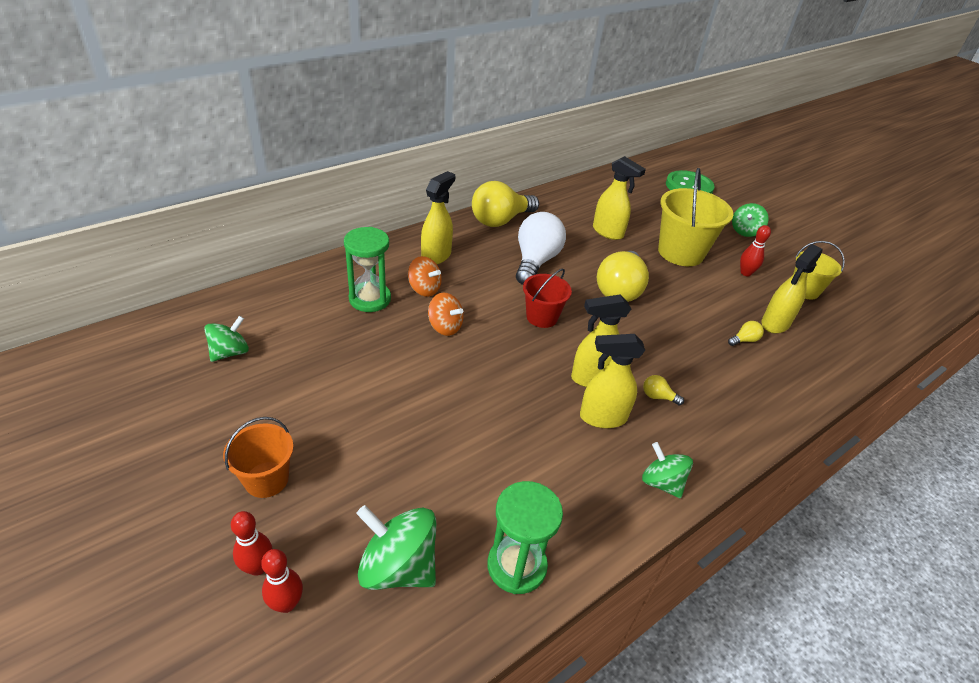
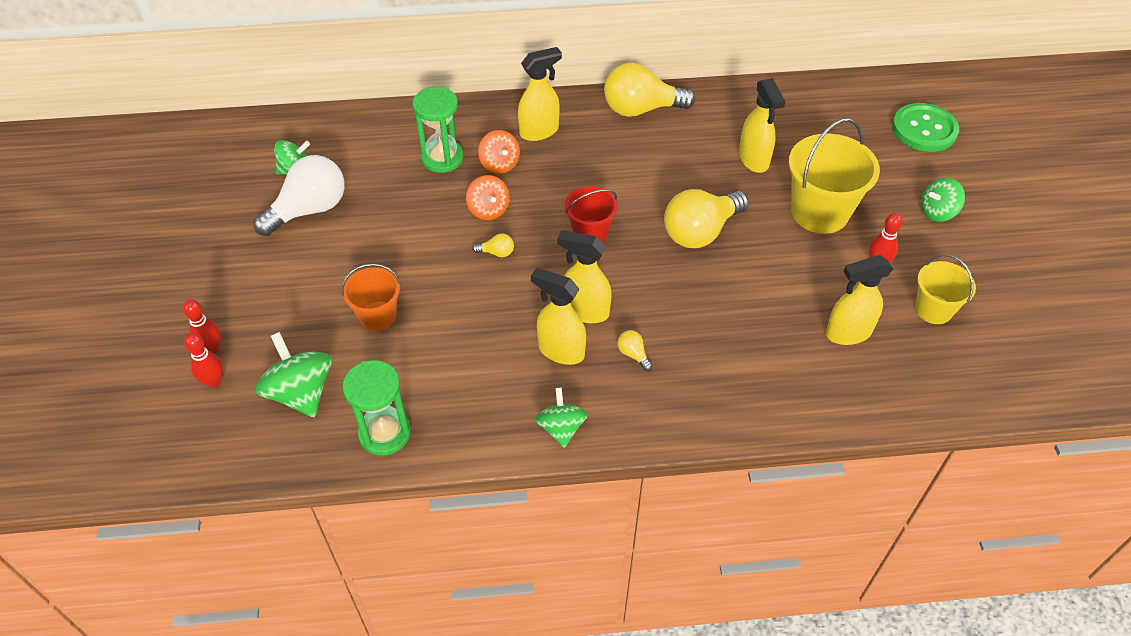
camera: 35 degrees right, 10 degrees up
orange bucket [223,417,294,498] -> orange bucket moved to [341,263,400,331]
white light bulb [516,212,566,285] -> white light bulb moved to [253,155,345,236]
yellow light bulb [728,321,764,346] -> yellow light bulb moved to [472,233,514,257]

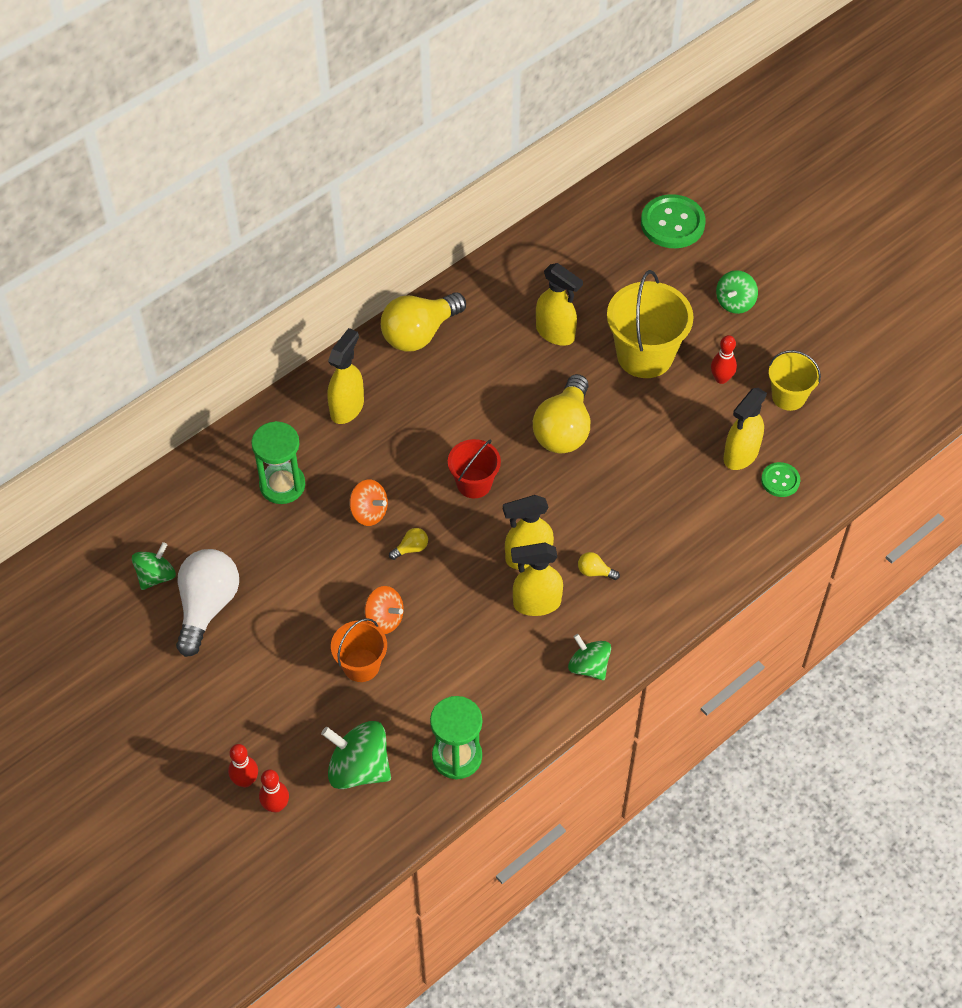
camera: 35 degrees left, 5 degrees up
orange spinning top [478,130,520,174] -> orange spinning top moved to [364,586,404,634]
none -> green button [761,462,800,497]

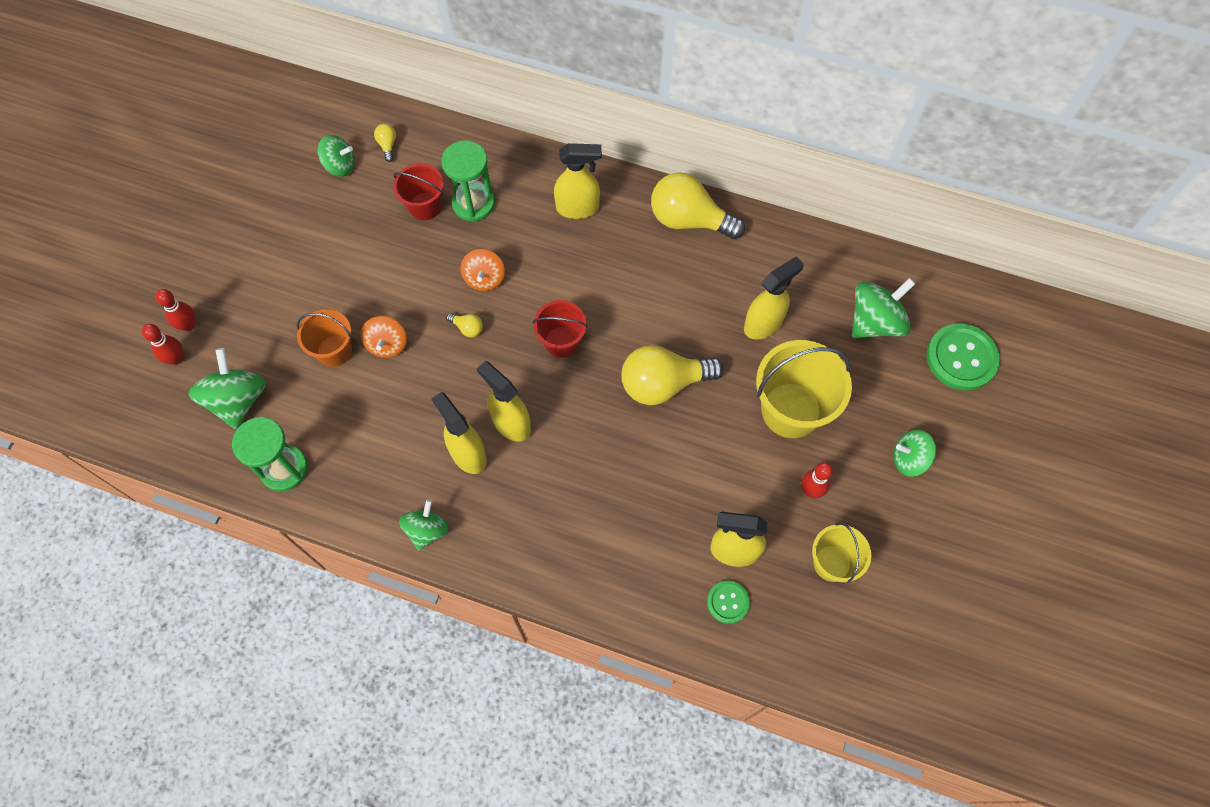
camera: 60 degrees right, 10 degrees up
white light bulb [176,549,239,657] -> none
yellow spray bottle [536,263,583,346] -> yellow spray bottle turned 135 degrees counterclockwise [744,256,804,339]
yellow light bulb [578,552,620,580] -> yellow light bulb moved to [374,124,396,162]
none -> red bucket [393,164,444,220]
none -> green spinning top [852,278,915,338]

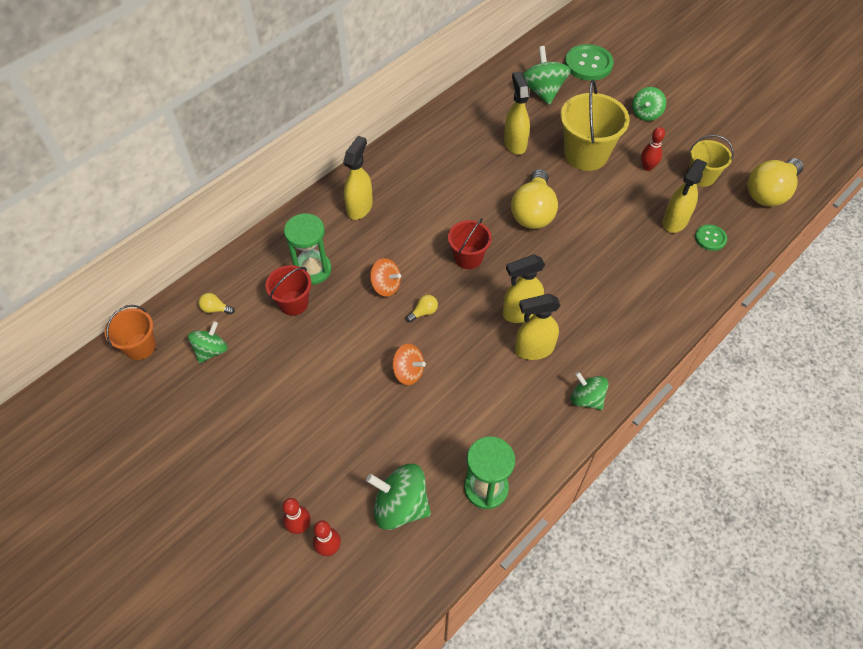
camera: 65 degrees left, 10 degrees down
orange bucket [297,309,352,367] -> orange bucket moved to [105,305,156,360]
yellow light bulb [651,172,745,239] -> yellow light bulb moved to [747,158,803,206]

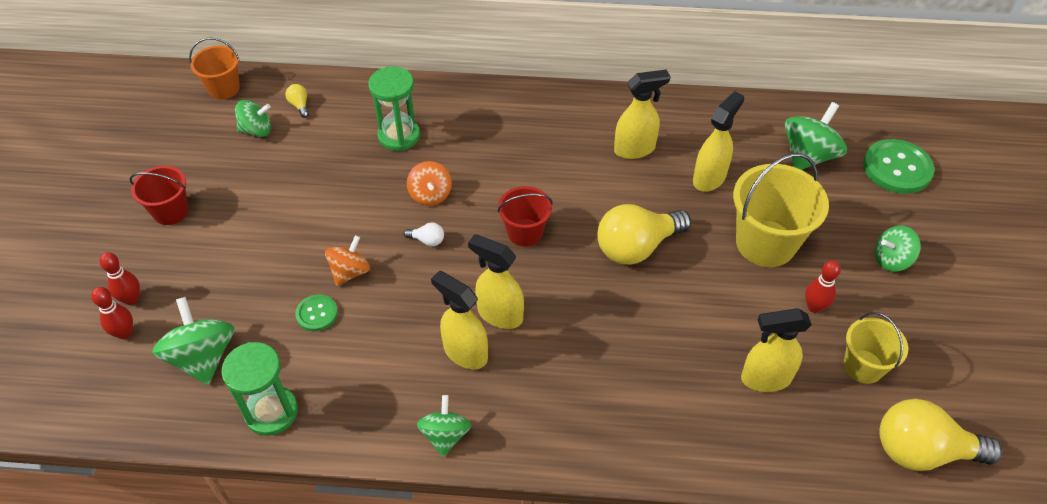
camera: 50 degrees right, 5 degrees down
red bucket [266,265,311,316] -> red bucket moved to [130,166,189,225]
yellow spray bottle [343,136,373,220] -> yellow spray bottle moved to [614,70,670,159]
orange spinning top [392,344,426,385] -> orange spinning top turned 135 degrees counterclockwise [325,235,370,286]
yellow light bulb [406,295,438,323] -> white light bulb [404,222,444,246]
green button [695,224,727,251] -> green button moved to [295,294,338,331]

